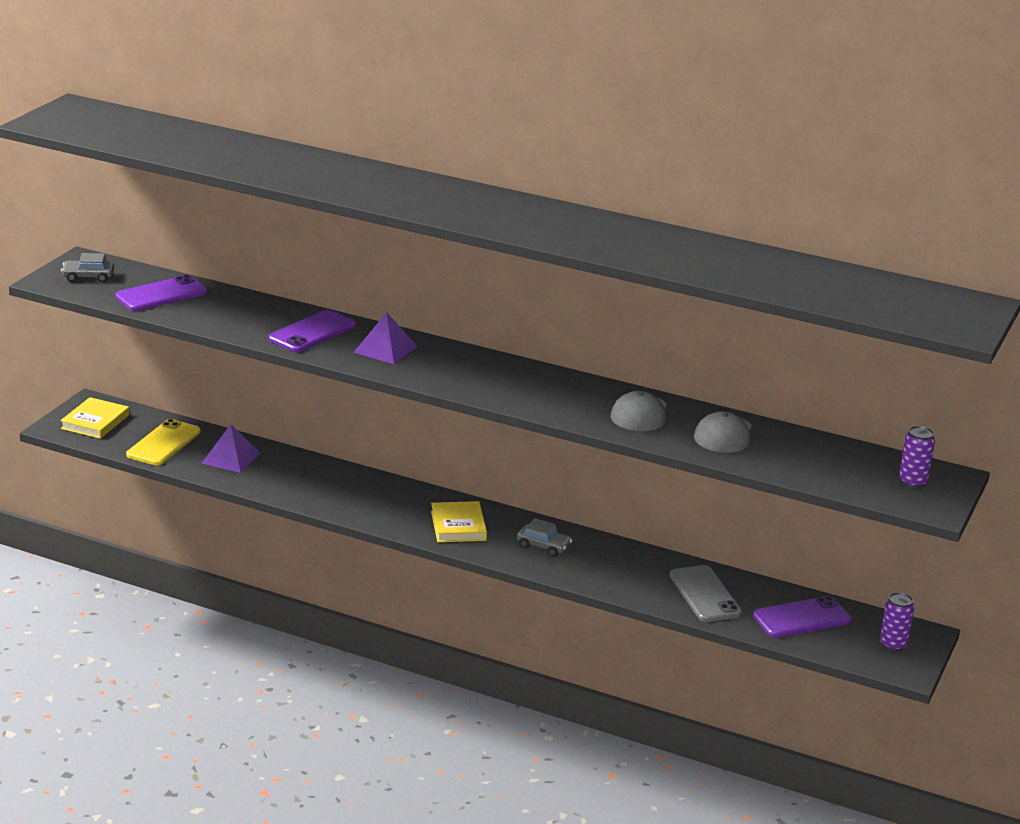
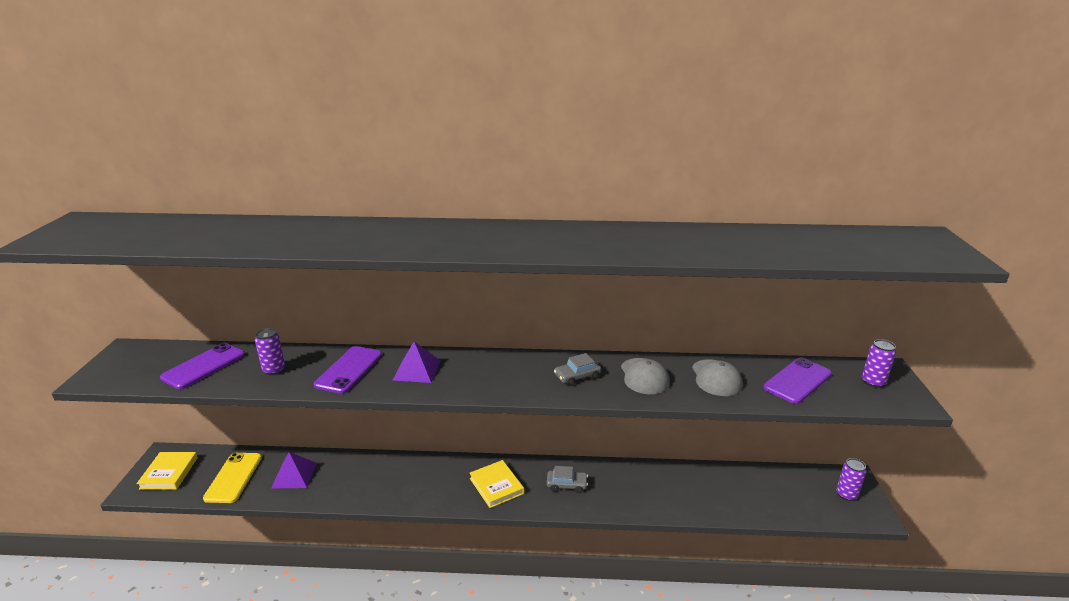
camera: 20 degrees left, 0 degrees up
grey car [61,253,114,282] -> grey car moved to [554,353,601,386]
grey phone [669,565,742,622] -> none
purple phone [753,596,851,638] -> purple phone moved to [763,357,832,404]
none -> purple can [255,328,285,375]

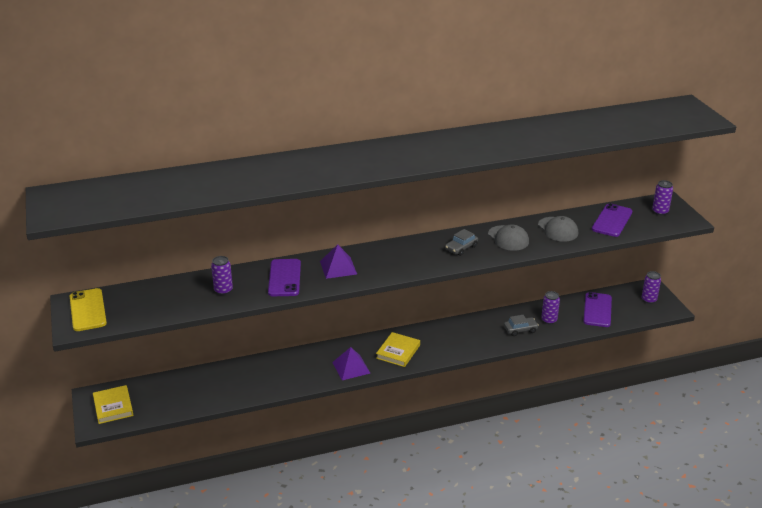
camera: 20 degrees left, 5 degrees up
purple phone [160,343,245,389] -> purple phone moved to [583,292,612,327]
yellow phone [203,453,262,503] -> yellow phone moved to [70,288,107,331]
purple pyramid [271,452,317,488] -> purple pyramid moved to [332,347,370,380]
yellow book [470,460,524,508] -> yellow book turned 75 degrees clockwise [376,332,420,367]
grey car [547,466,588,493] -> grey car moved to [504,315,539,336]
none -> purple can [541,291,560,324]

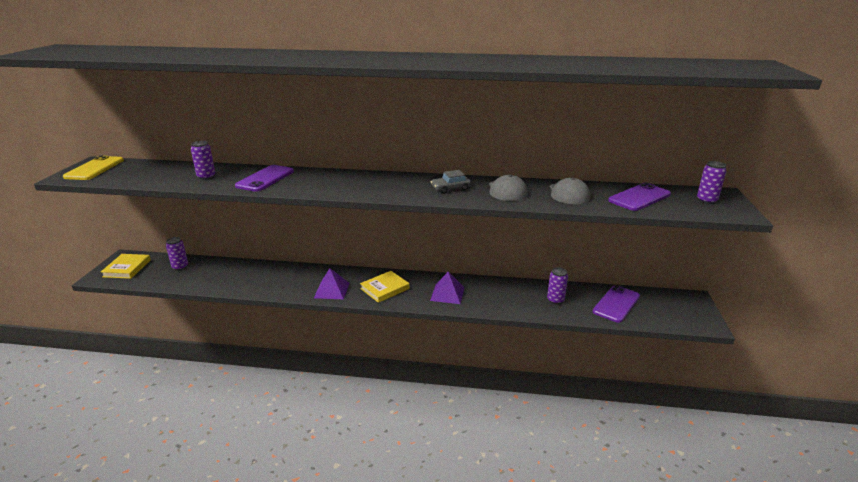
camera: 25 degrees right, 5 degrees down
purple pyramid [320,244,357,279] -> purple pyramid moved to [430,272,465,304]
grey car [504,315,539,336] -> none
purple can [642,271,661,304] -> purple can moved to [166,237,188,271]

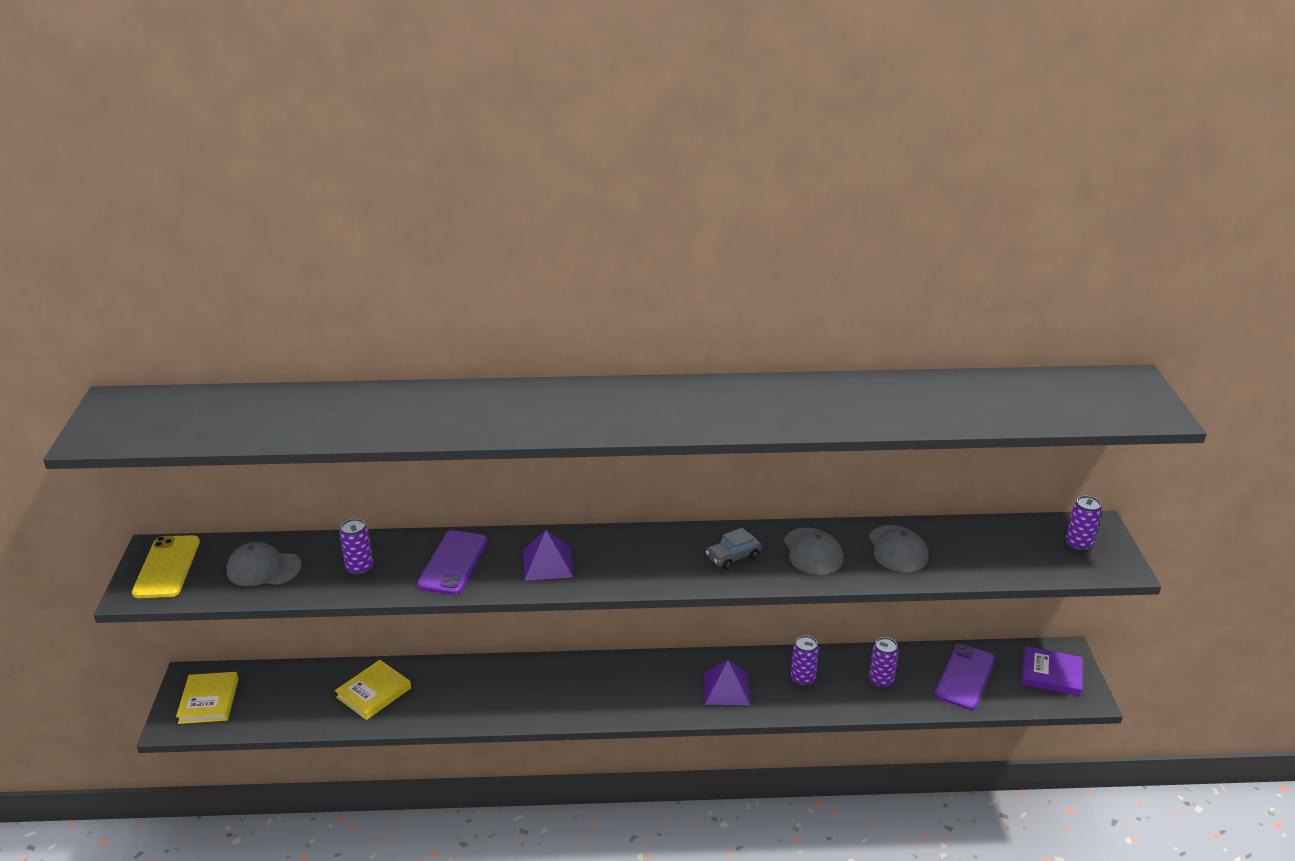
camera: 10 degrees left, 5 degrees up
purple can [166,237,188,271] -> purple can moved to [791,635,819,686]
purple pyramid [314,268,349,299] -> purple pyramid moved to [523,530,573,581]
yellow book [360,271,410,303] -> yellow book moved to [335,660,411,720]
purple phone [608,183,671,211] -> none
none -> grey cap [227,542,301,586]
none -> purple book [1021,646,1083,696]

